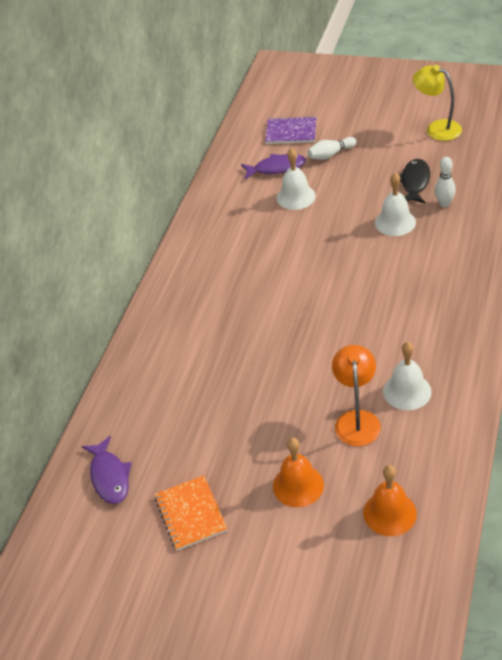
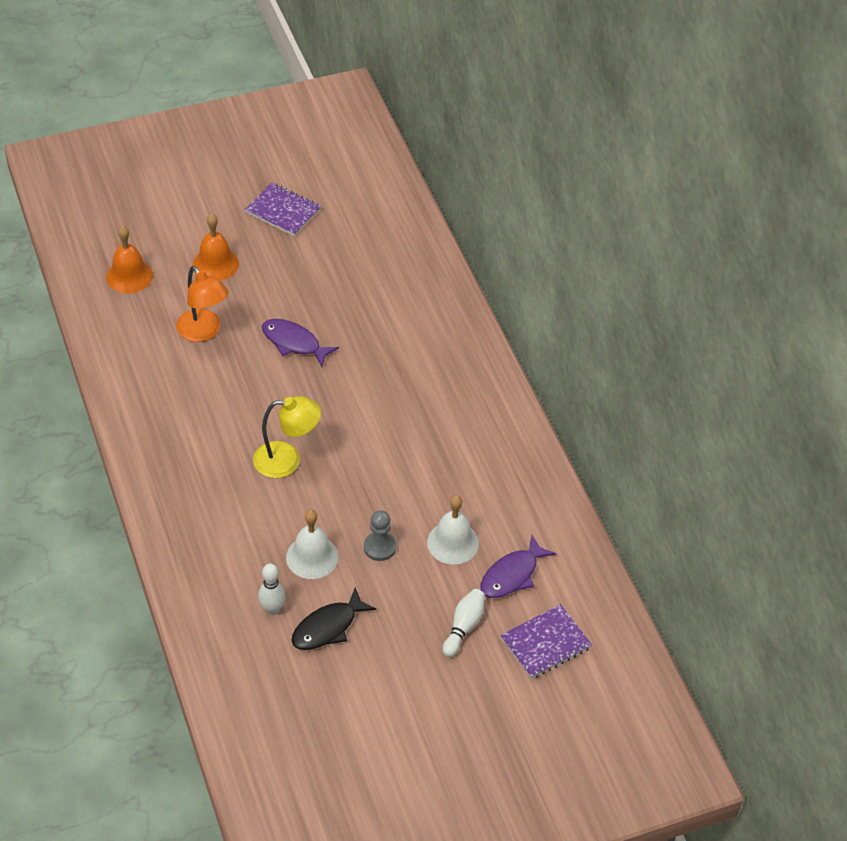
camera: 135 degrees right, 5 degrees up
purple fish [82,436,132,504] -> purple fish moved to [262,319,339,367]
orange notebook [155,475,227,551] -> purple notebook [245,182,321,236]
white bell [383,342,432,410] -> none
black fish [399,159,430,203] -> black fish turned 75 degrees clockwise [292,587,376,650]
yellow lamp [413,65,462,141] -> yellow lamp moved to [253,396,321,478]
none -> grey pawn [364,510,396,561]

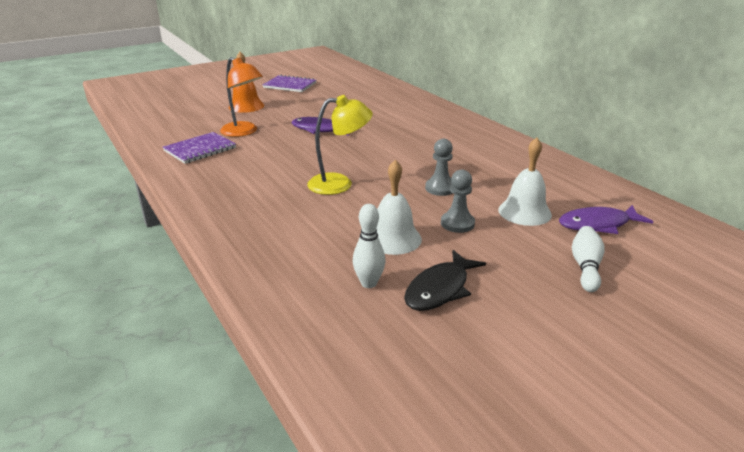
camera: 10 degrees left, 20 degrees down
orange bell [106,226,153,293] -> none
purple fish [480,535,556,598] -> purple fish turned 45 degrees clockwise [559,205,653,234]
purple notebook [501,604,592,679] -> purple notebook moved to [163,132,236,164]
none -> grey pawn [425,139,453,196]

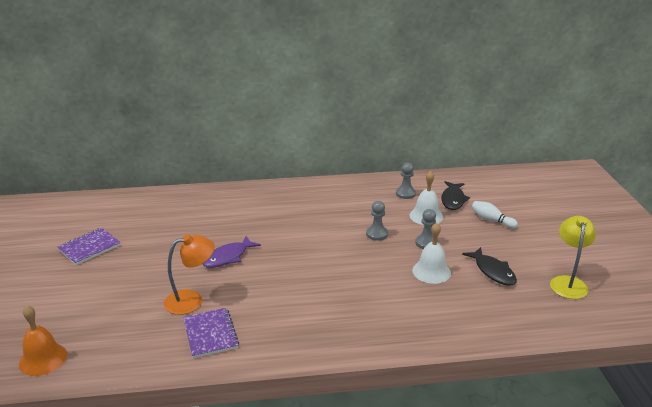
camera: 65 degrees left, 0 degrees up
orange bell [228,52,264,113] -> orange bell moved to [19,305,67,376]
yellow lamp [307,95,373,195] -> yellow lamp moved to [550,216,596,299]
white bowling pin [352,204,386,288] -> none
purple fish [559,205,653,234] -> black fish [441,181,470,210]
none -> grey pawn [396,162,416,199]

